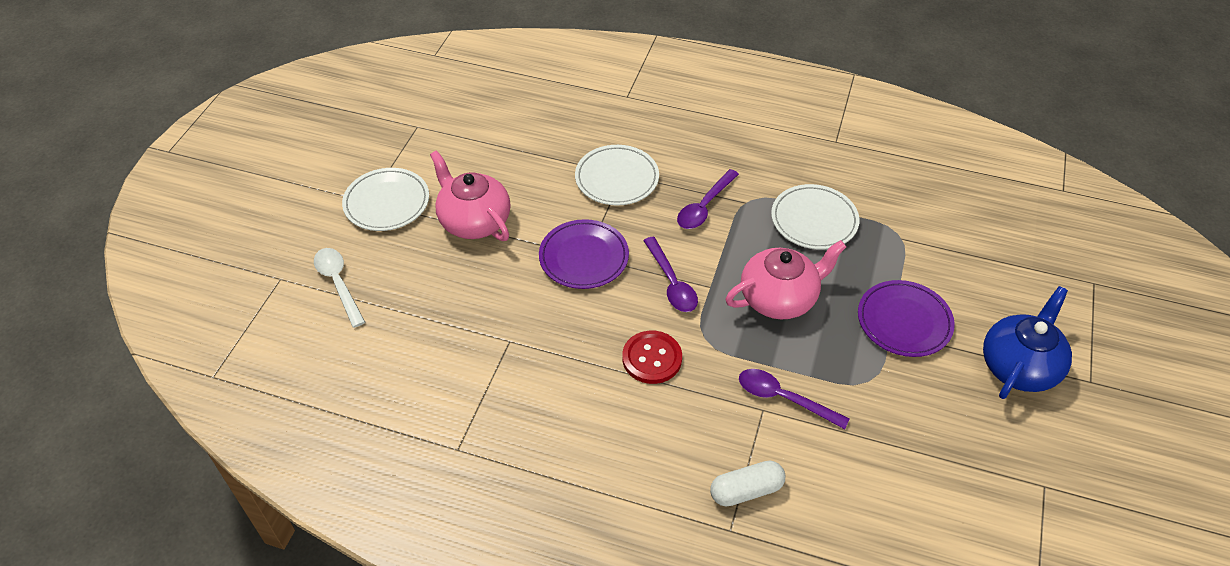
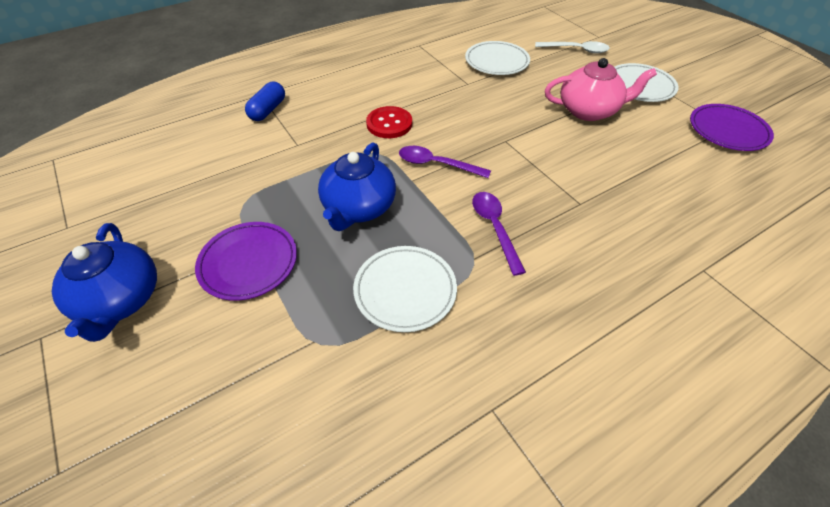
camera: 130 degrees right, 0 degrees up
purple plate [539,219,629,289] -> purple plate moved to [690,104,774,151]
white plate [575,145,659,205] -> white plate moved to [465,41,530,75]
white capsule [710,461,785,506] -> blue capsule [245,82,285,121]
pink teapot [725,240,846,320] -> blue teapot [318,142,396,231]
purple spoon [739,369,850,429] -> none

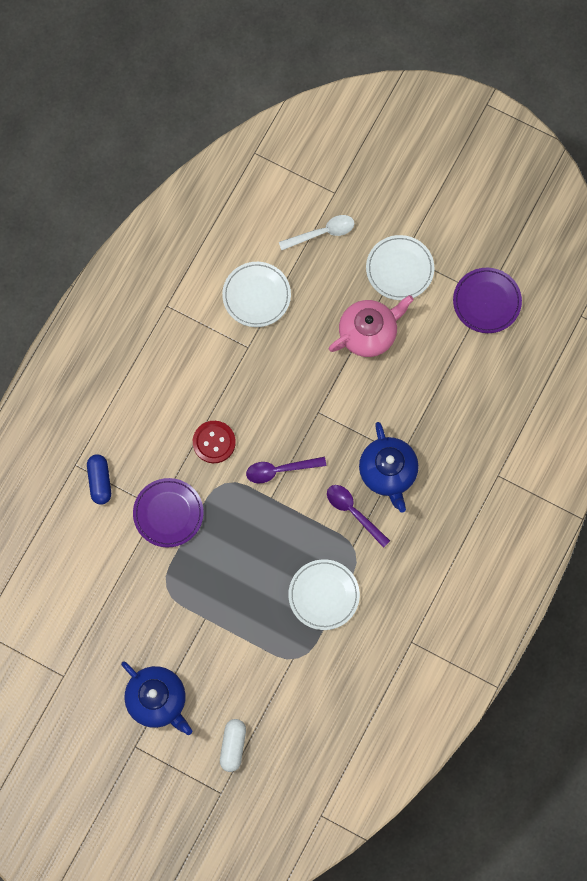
camera: 30 degrees left, 25 degrees up
purple plate [195,222,297,301] -> purple plate moved to [133,478,204,548]
blue teapot [318,142,396,231] -> blue teapot moved to [359,422,419,512]
none -> white capsule [220,719,246,772]

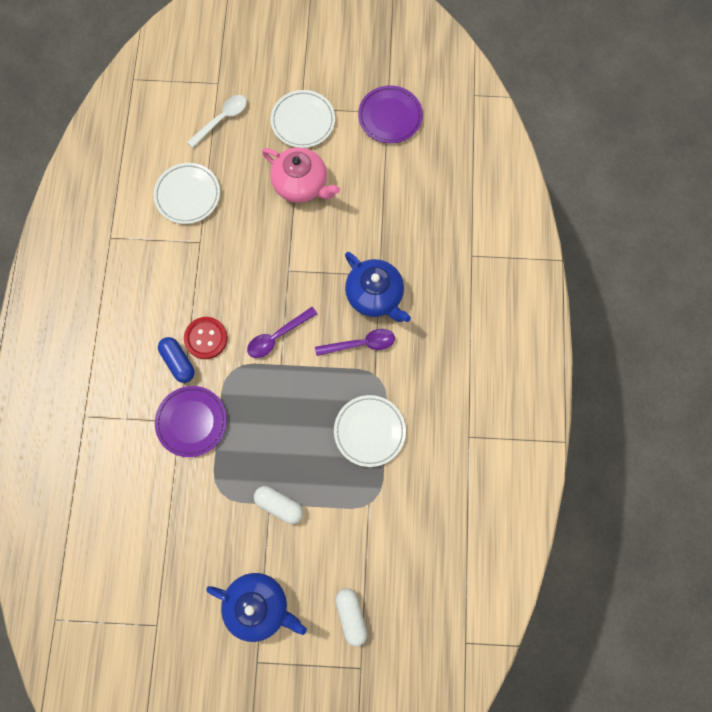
camera: 25 degrees left, 0 degrees up
blue capsule [87,454,111,505] -> blue capsule moved to [158,337,195,383]
purple spoon [327,485,390,548] -> purple spoon turned 150 degrees clockwise [315,329,395,356]
pink teapot [329,295,414,357] -> pink teapot turned 90 degrees clockwise [262,147,340,203]
none -> white capsule [254,486,303,524]

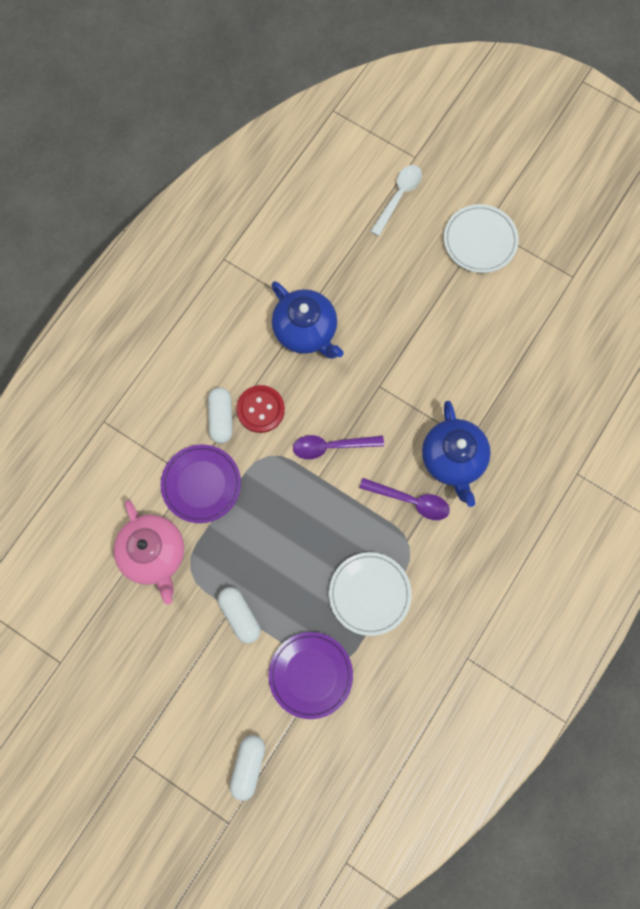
camera: 30 degrees right, 0 degrees up
white plate [153,163,220,224] -> none
blue capsule [158,337,195,383] -> white capsule [208,387,233,444]
white spoon [187,95,247,148] -> white spoon turned 45 degrees counterclockwise [370,165,422,236]
blue teapot [206,573,307,642] -> blue teapot moved to [271,281,344,359]
pink teapot [262,147,340,203] -> pink teapot moved to [114,500,184,604]
purple plate [358,85,423,143] -> purple plate moved to [269,632,353,719]

